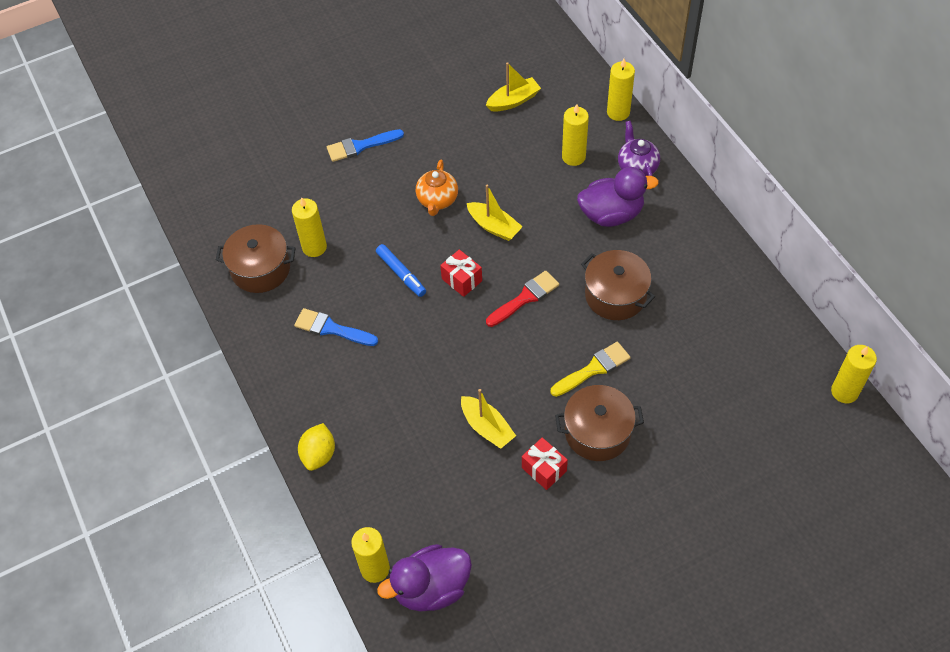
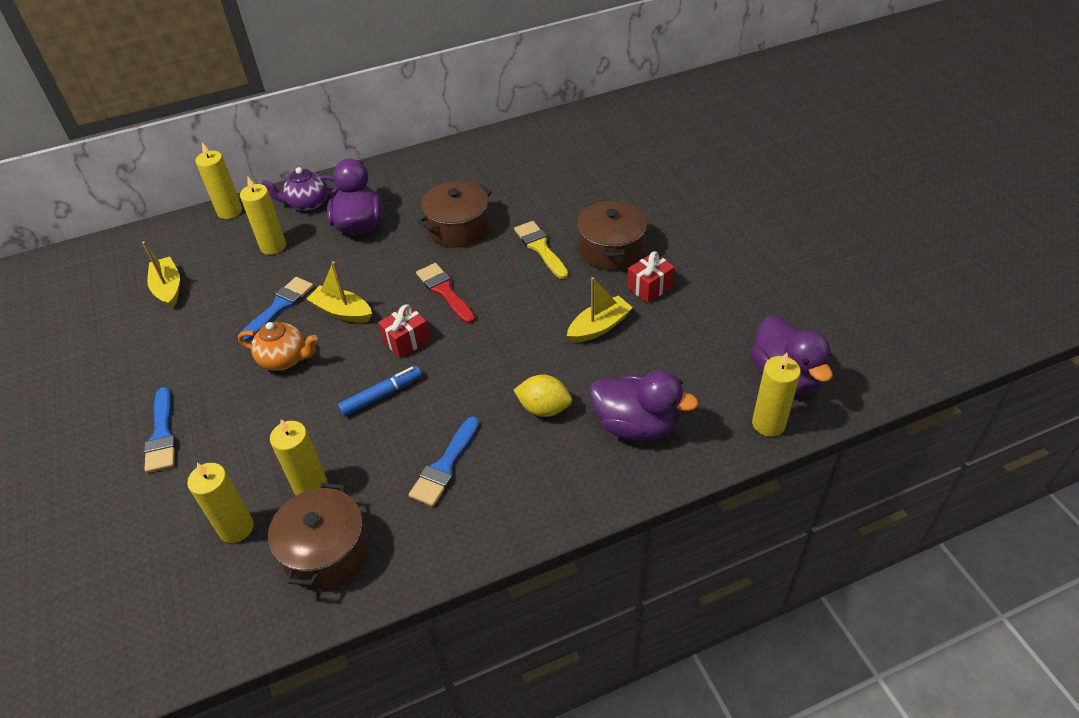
camera: 85 degrees left, 10 degrees down
yellow lemon [298,423,335,471] -> yellow lemon moved to [514,375,572,417]
yellow boat [467,185,523,241] -> yellow boat turned 105 degrees counterclockwise [307,261,372,323]
yellow candle [831,345,877,403] -> yellow candle moved to [187,463,254,543]
none -> blue brush [241,277,314,342]
none -> purple duck [590,370,699,441]

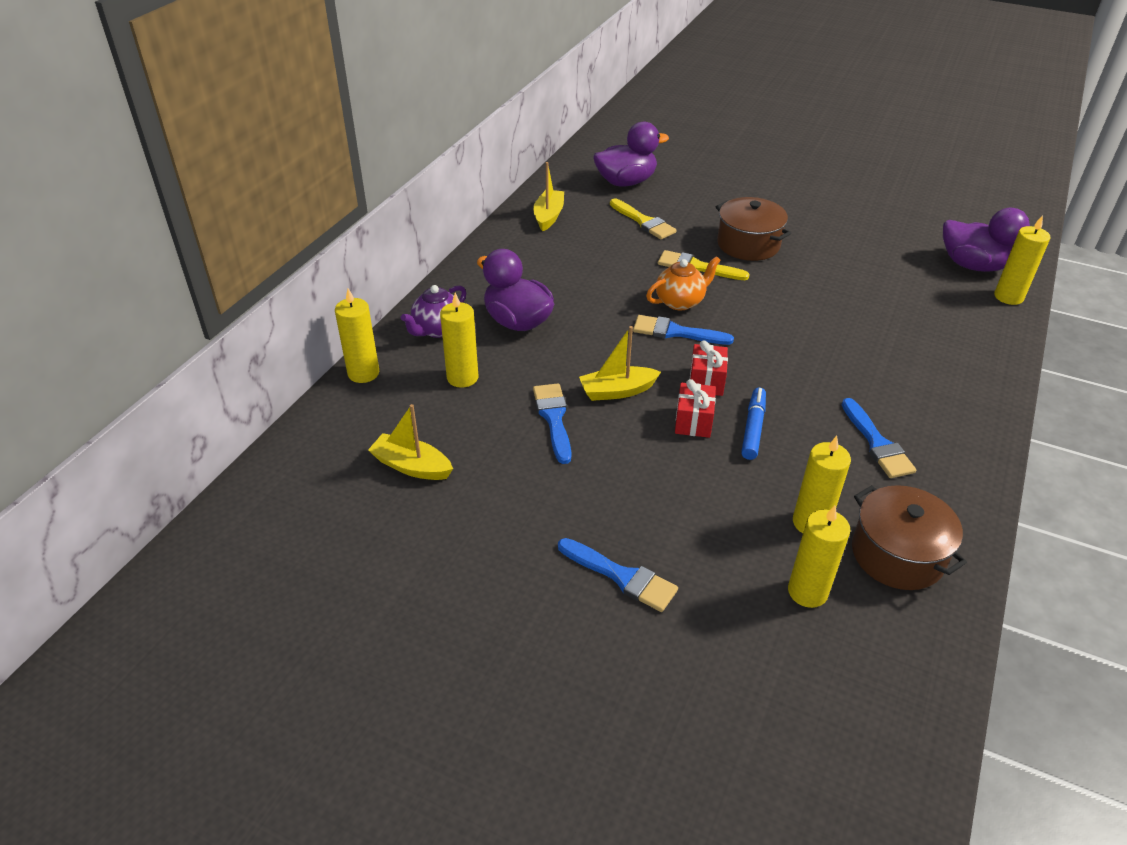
camera: 45 degrees left, 5 degrees down
orange teapot [238,322,317,371] -> orange teapot moved to [646,256,721,310]
red brush [416,263,475,324] -> blue brush [633,315,734,345]
brown pot [418,181,492,248] -> none
yellow lemon [514,375,572,417] -> none
yellow boat [567,277,633,343] -> yellow boat moved to [533,162,564,231]
purple duck [590,370,699,441] -> purple duck moved to [593,122,669,186]
red gift [627,251,675,303] -> red gift moved to [675,379,716,438]
none -> yellow brush [610,198,677,239]

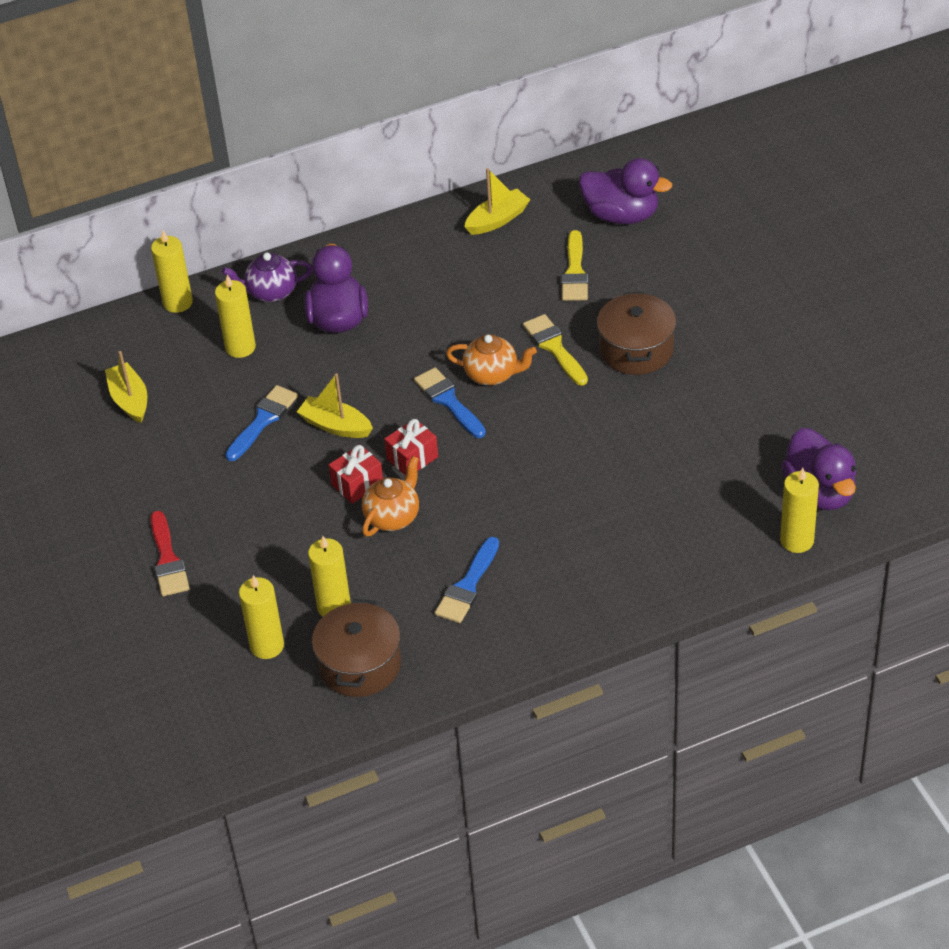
camera: 45 degrees right, 5 degrees up
blue brush [558,538,678,612] -> red brush [151,511,190,596]
blue marker [741,387,766,460] -> orange teapot [362,456,419,537]

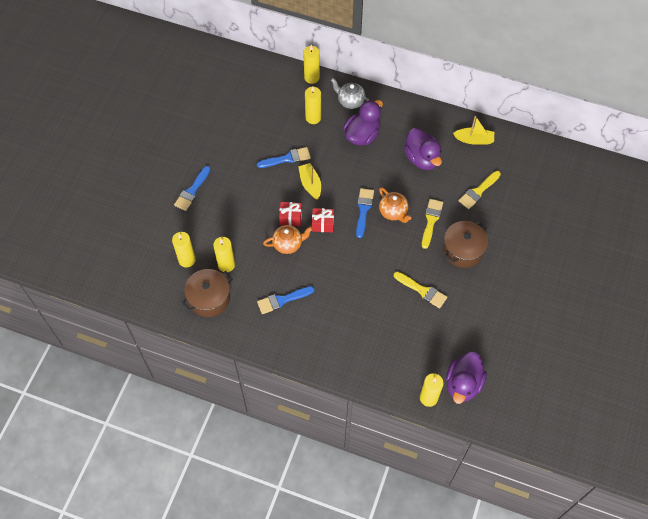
camera: 40 degrees right, 15 degrees up
yellow boat [105,351,147,423] -> none
red brush [151,511,190,596] -> blue brush [174,166,211,211]
purple teapot [222,253,312,302] -> grey teapot [331,78,369,109]
purple duck [579,158,672,224] -> purple duck moved to [404,128,442,170]
none -> yellow brush [394,272,447,308]

